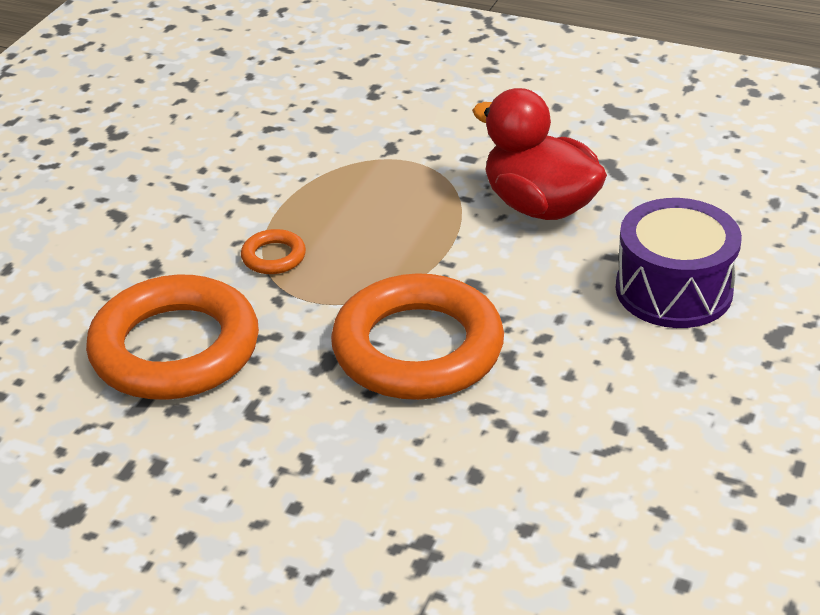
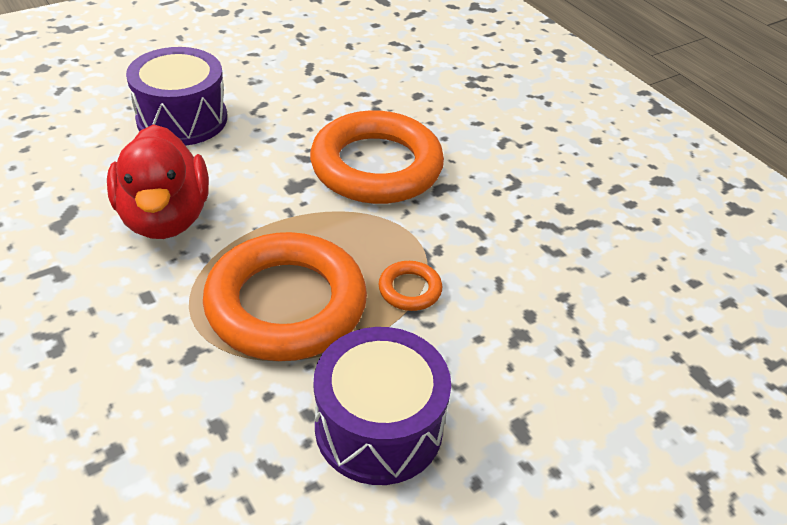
camera: 150 degrees left, 5 degrees up
orange ring [86,275,259,400] -> orange ring moved to [203,232,367,361]
none -> purple drum [314,327,451,485]

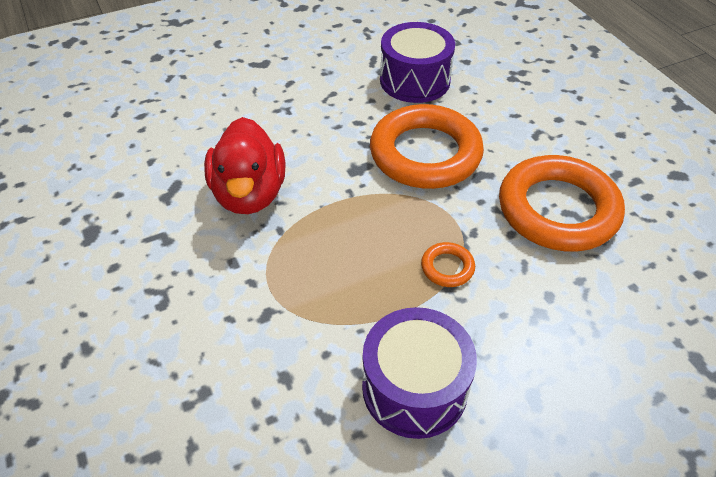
camera: 10 degrees right, 5 degrees up
purple drum [126,47,227,146] -> purple drum moved to [380,22,455,103]
orange ring [203,232,367,361] -> orange ring moved to [499,155,625,252]

